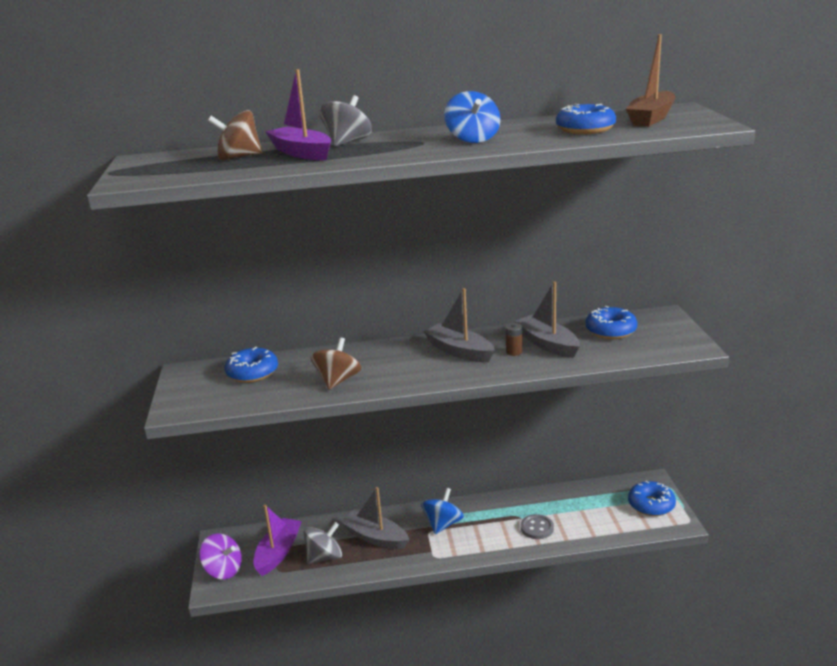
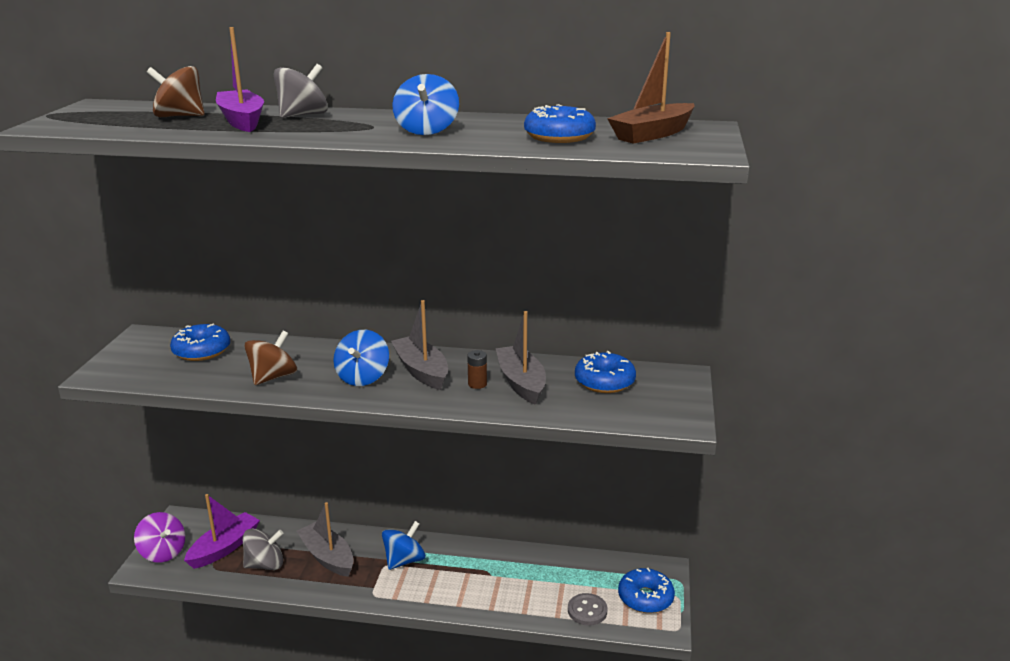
camera: 15 degrees right, 0 degrees up
grey button [521,514,554,539] -> grey button moved to [568,593,608,626]
none -> blue spinning top [333,330,389,386]

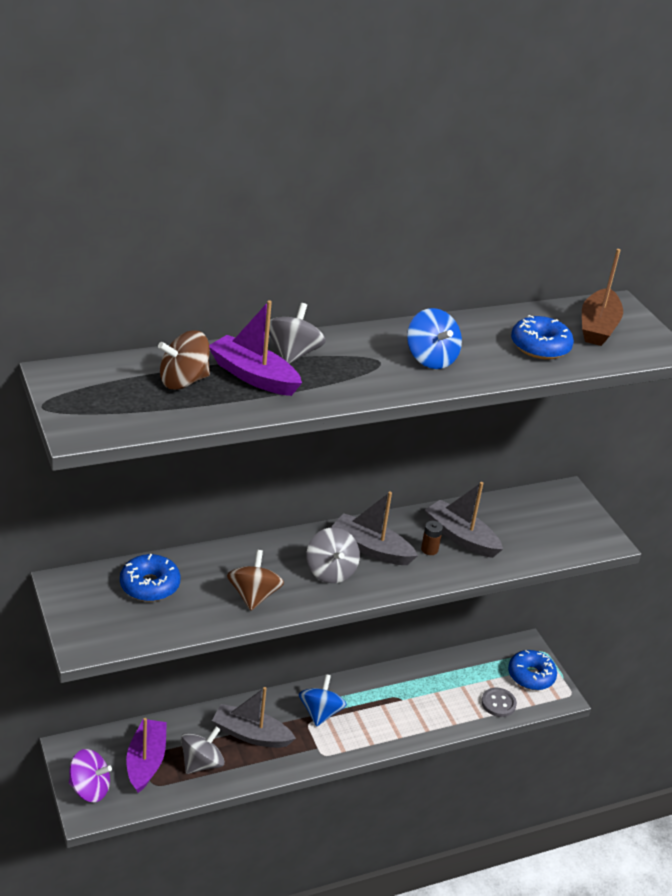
camera: 35 degrees left, 10 degrees up
blue spinning top [333,330,389,386] -> grey spinning top [306,527,360,583]
blue donut [575,351,636,393] -> none

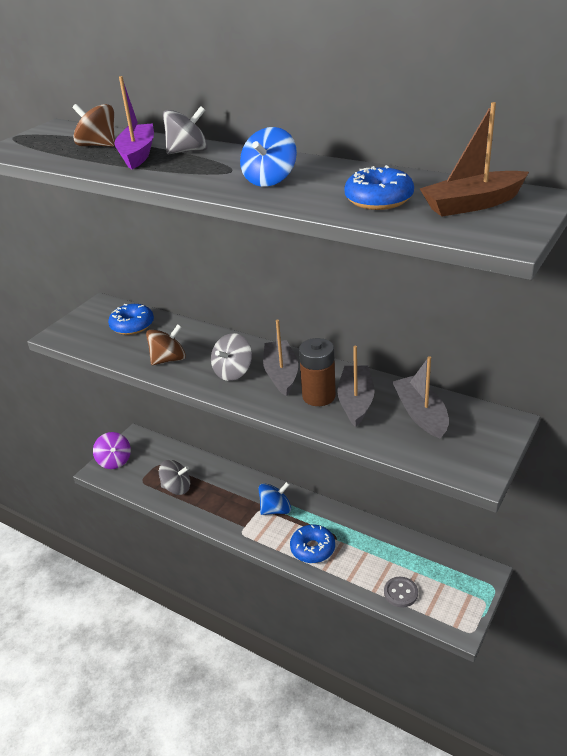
camera: 60 degrees right, 0 degrees up
purple boat [126,718,167,793] -> none
grey boat [212,687,296,748] -> grey boat moved to [392,356,449,439]
brown battery [421,521,443,555] -> brown battery [299,338,336,406], size x2.03
blue donut [508,650,557,690] -> blue donut moved to [290,525,335,563]

